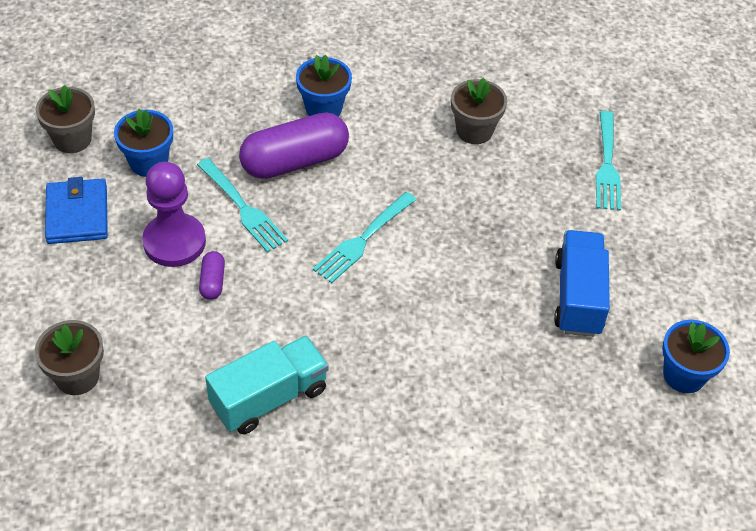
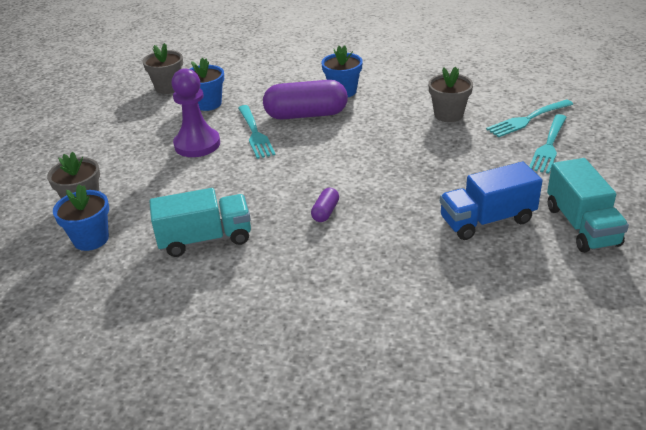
camera: 25 degrees right, 15 degrees down
blue wallet [45,177,108,244] -> none
purple capsule [199,251,225,300] -> purple capsule moved to [311,188,339,222]
turquoise fork [313,192,417,283] -> turquoise fork moved to [486,99,573,137]
blue truck [554,230,610,337] -> blue truck turned 135 degrees counterclockwise [440,162,543,240]
blue flower pot [662,320,730,393] -> blue flower pot moved to [53,184,109,251]
none -> turquoise truck [547,158,629,253]

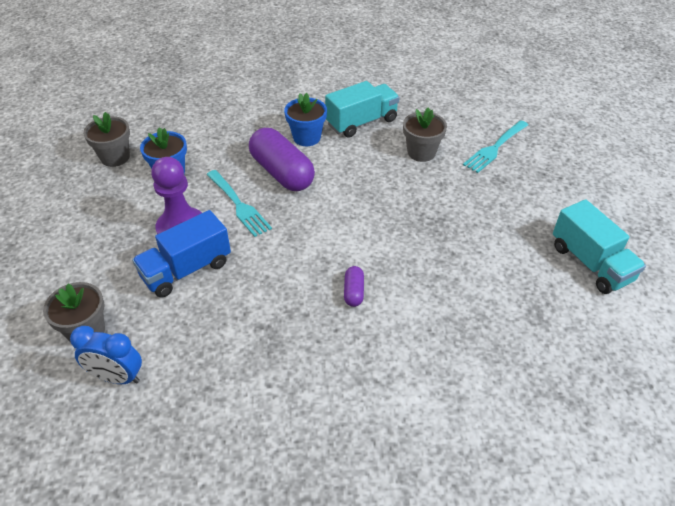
camera: 20 degrees left, 10 degrees up
blue flower pot [53,184,109,251] -> blue clock [70,326,142,384]
turquoise truck [149,188,251,257] -> turquoise truck moved to [325,81,400,138]
purple capsule [263,80,348,119] -> purple capsule turned 75 degrees clockwise [249,128,315,191]
blue truck [440,162,543,240] -> blue truck moved to [132,210,231,298]
turquoise fork [529,114,567,174] -> none

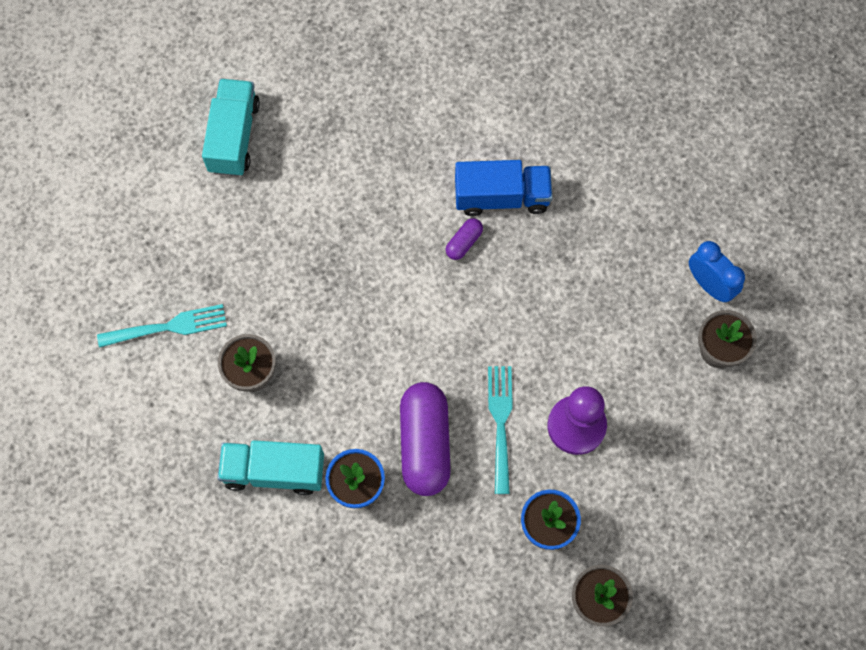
camera: 145 degrees left, 25 degrees up
blue truck [132,210,231,298] -> blue truck moved to [455,160,553,216]

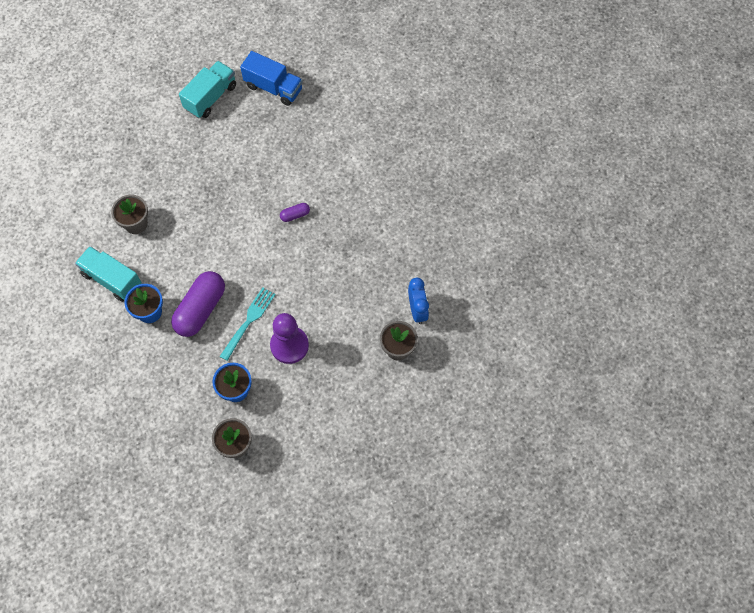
camera: 30 degrees right, 5 degrees down
turquoise fork [97,304,227,348] -> none
blue truck [455,160,553,216] -> blue truck moved to [240,51,303,106]

